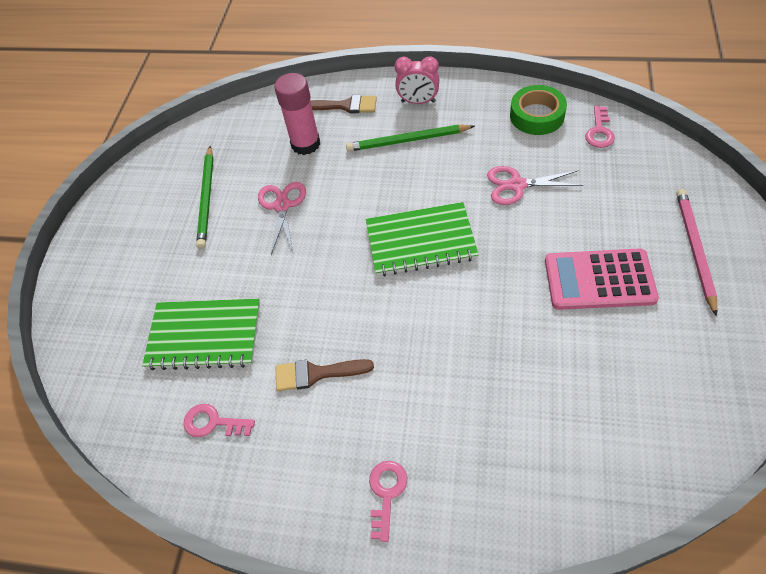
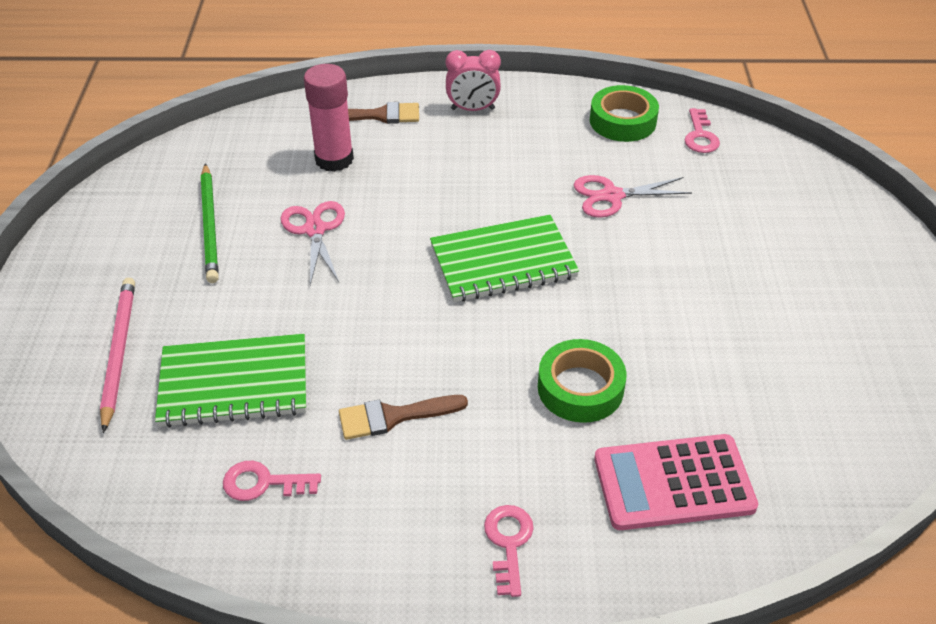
camera: 15 degrees left, 10 degrees down
green pencil [346,125,475,152] -> none
pink calculator [545,248,659,310] -> pink calculator moved to [594,434,758,530]
pink pencil [676,189,717,316] -> pink pencil moved to [100,278,135,433]
none -> green tape [538,339,627,423]

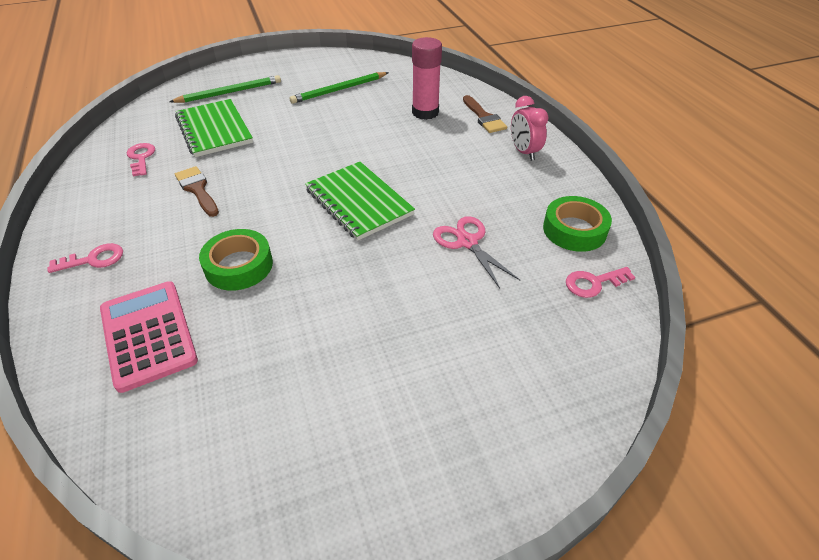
camera: 70 degrees right, 0 degrees up
pink pencil [100,278,135,433] -> green pencil [170,75,281,103]
pink scissors [281,201,345,285] -> none

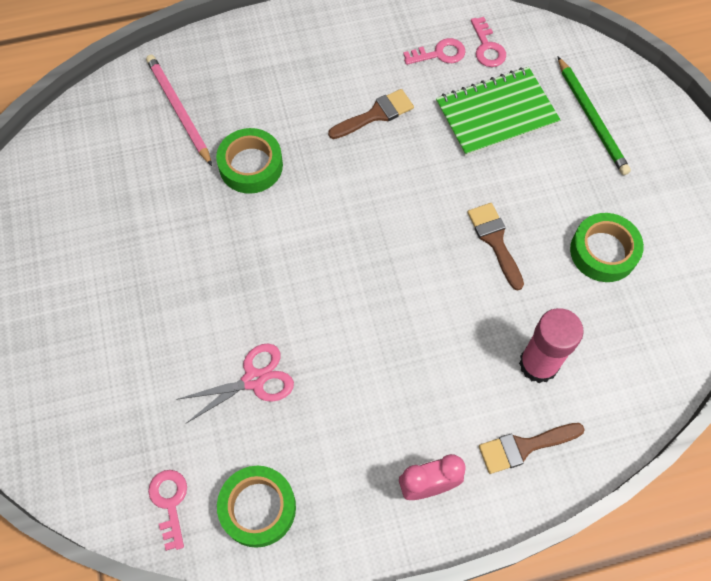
camera: 95 degrees right, 20 degrees up
pink key [47,243,123,273] -> pink key moved to [471,17,506,67]
pink calculator [100,281,198,393] -> pink pencil [146,55,212,166]
green pencil [290,72,389,104] -> green tape [570,213,644,282]
green notebook [305,162,415,241] -> none
none -> brown brush [467,203,524,290]

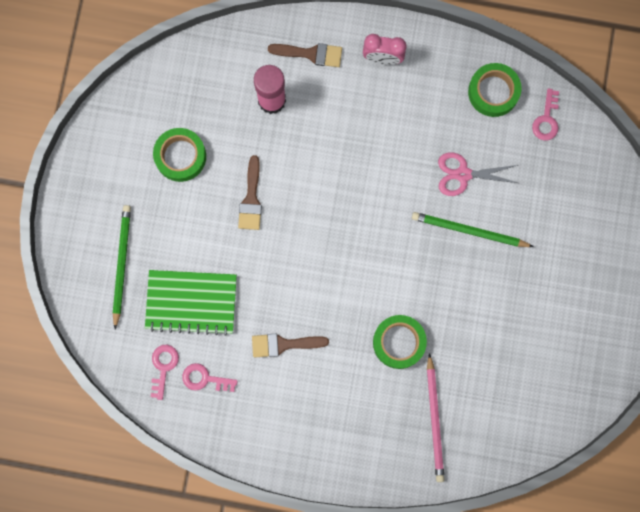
camera: 155 degrees left, 15 degrees up
none -> green pencil [412,212,534,247]

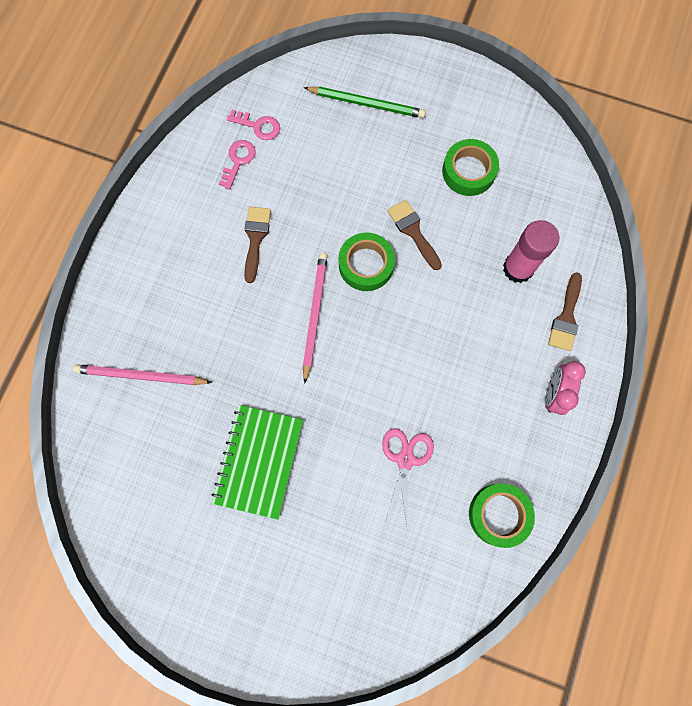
camera: 100 degrees right, 5 degrees down
green notebook [145,270,237,336] -> green notebook moved to [212,405,303,520]
brown brush [238,155,262,230] -> brown brush turned 45 degrees clockwise [387,200,442,270]
green tape [373,315,427,369] -> green tape moved to [339,232,395,291]
green pencil [412,212,534,247] -> none
pink key [532,88,559,140] -> none
none -> pink pencil [303,253,328,384]

